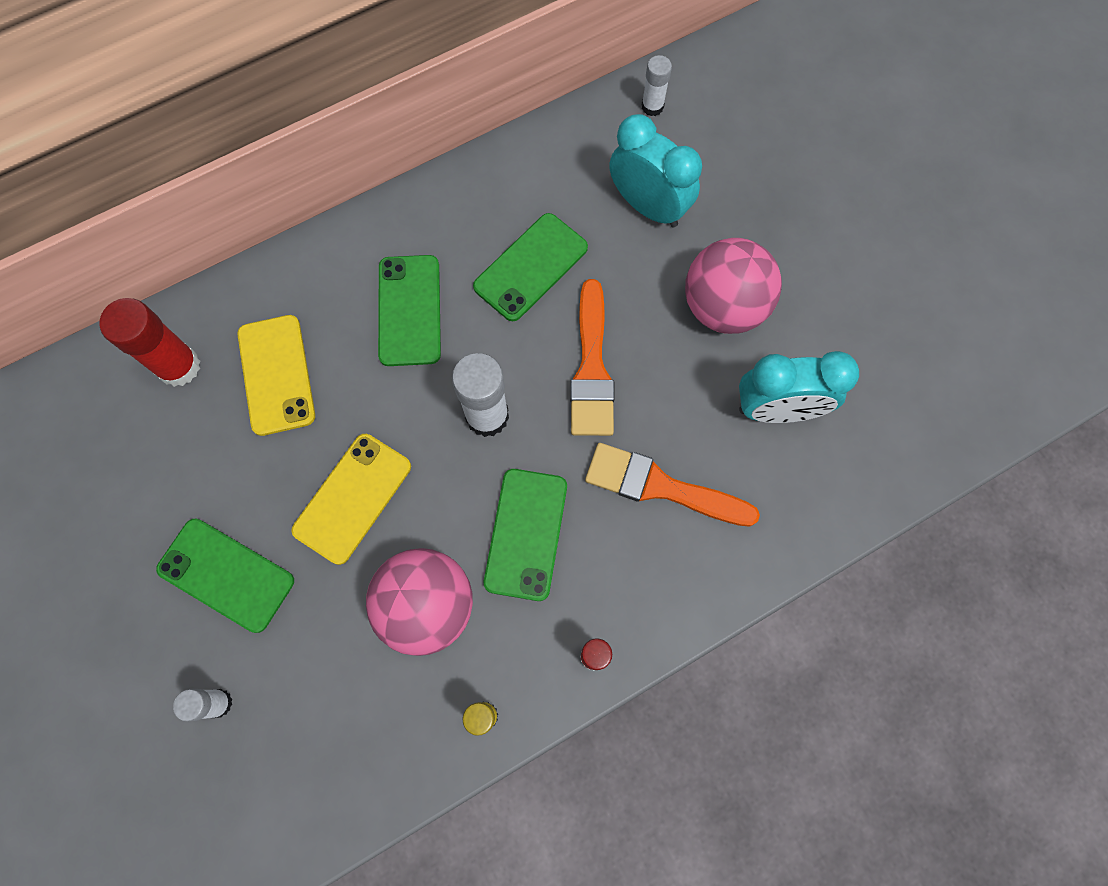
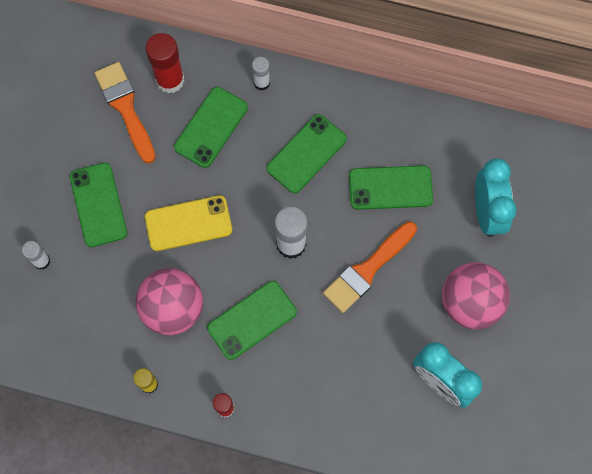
camera: 45 degrees right, 0 degrees up
yellow phone [237,315,315,436] -> green phone [174,87,248,168]
orange brush [585,443,760,527] -> orange brush moved to [95,62,156,163]
white glue stick [642,55,672,116] -> white glue stick moved to [252,57,270,91]

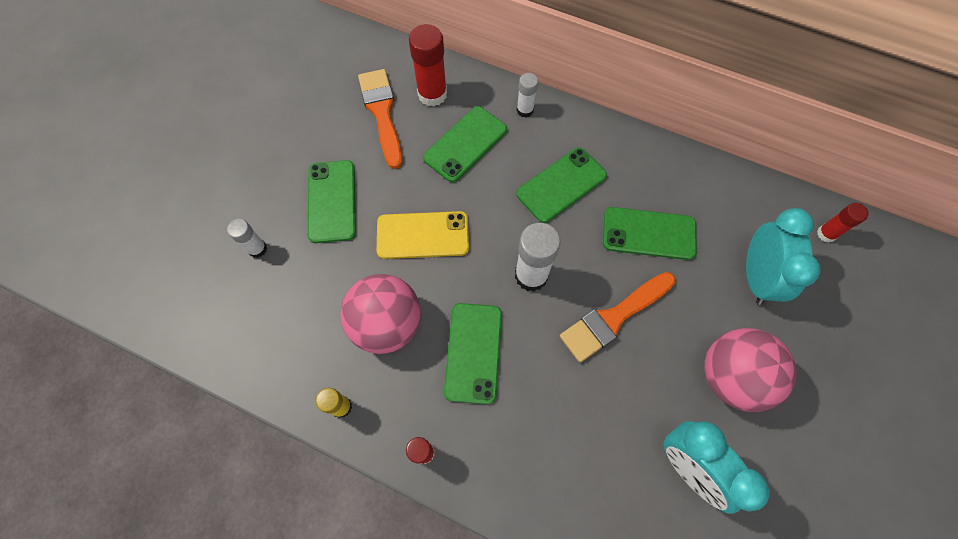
camera: 10 degrees right, 5 degrees down
green phone [207,281,297,360] -> green phone turned 60 degrees counterclockwise [444,303,502,404]
none -> red glue stick [817,203,869,243]

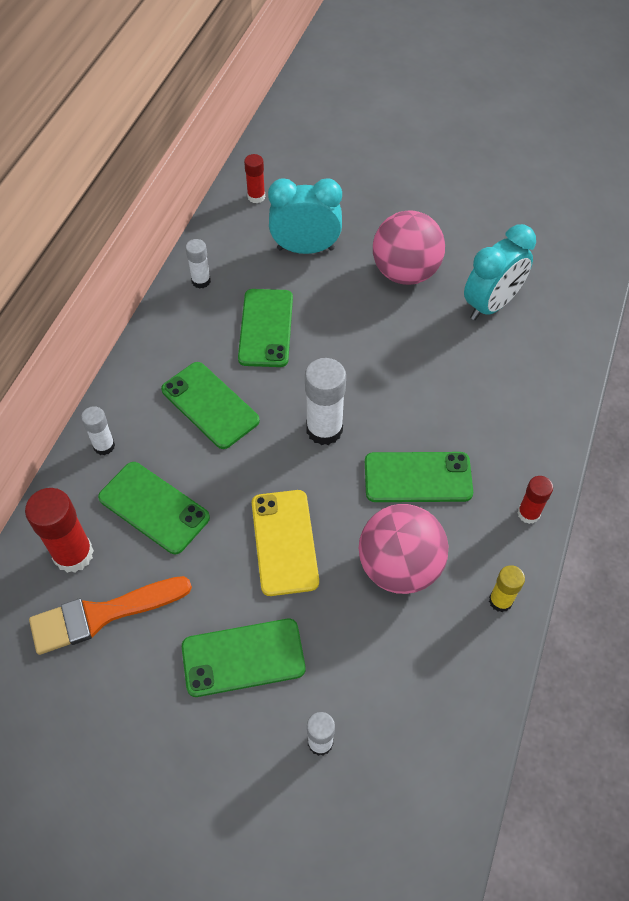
camera: 95 degrees left, 10 degrees down
orange brush [560,272,676,363] -> none
none -> white glue stick [186,239,211,289]

